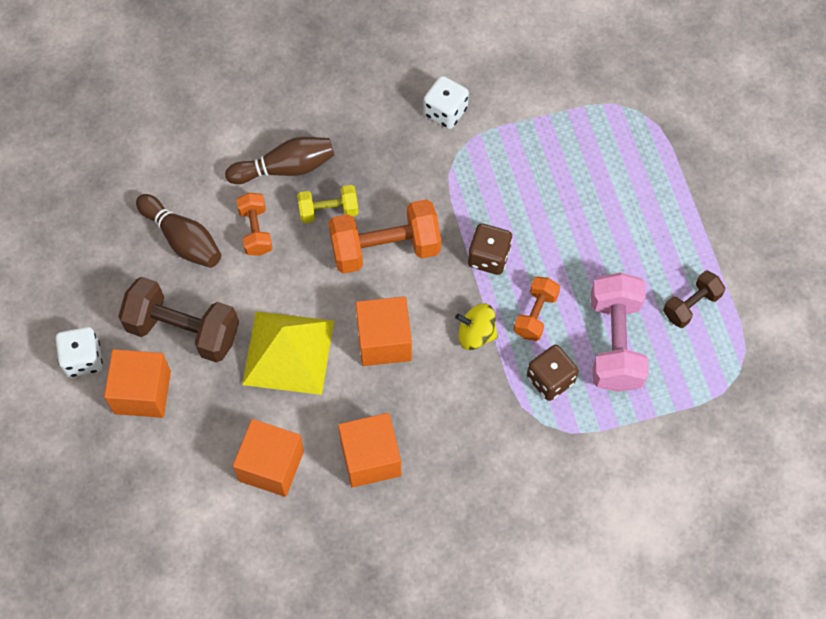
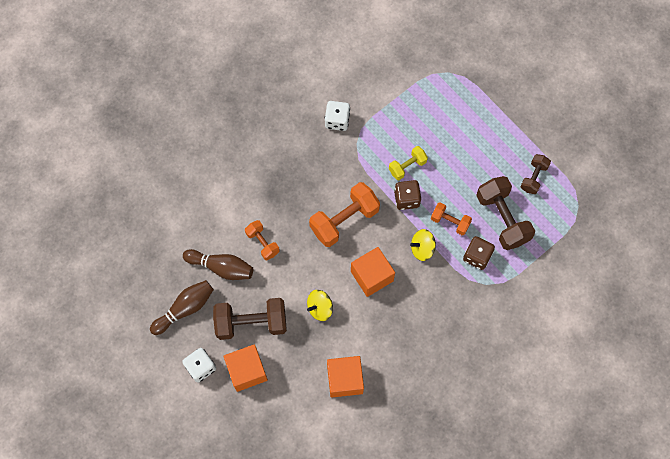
camera: 25 degrees left, 5 degrees up
brown bowling pin [225,137,334,184] -> brown bowling pin moved to [150,280,214,335]
yellow pyramid [242,311,334,395] -> yellow spinning top [307,290,333,321]
yellow dumbbell [297,185,358,223] -> yellow dumbbell moved to [389,146,428,180]
orange cube [338,413,401,488] -> none
orange dumbbell [513,277,560,341] -> orange dumbbell turned 60 degrees counterclockwise [431,202,472,235]
pink dumbbell [591,272,649,392] -> brown dumbbell [476,176,535,250]

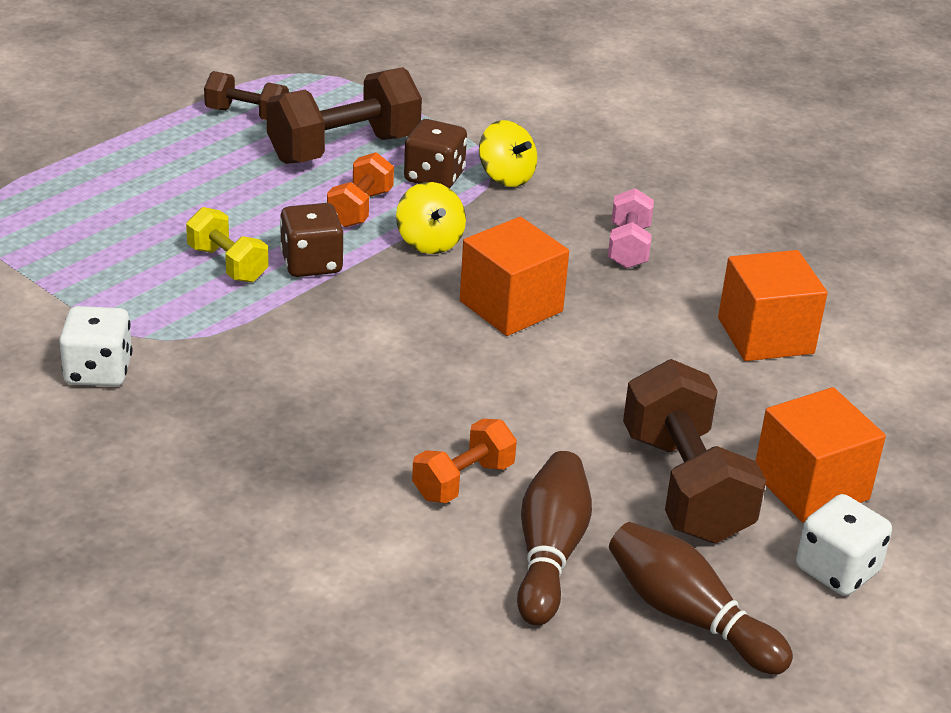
camera: 100 degrees left, 35 degrees down
yellow spinning top [307,290,333,321] -> yellow spinning top moved to [479,120,537,187]
orange dumbbell [309,182,380,247] -> none
none -> pink dumbbell [608,188,654,269]

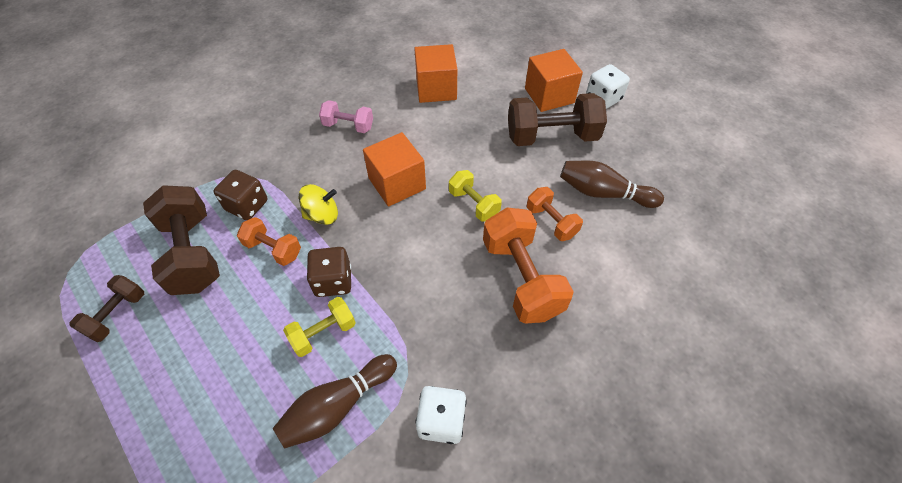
camera: 80 degrees left, 20 degrees up
yellow spinning top [479,120,537,187] -> none
brown bowling pin [609,522,793,675] -> brown bowling pin moved to [272,354,397,449]
none -> yellow dumbbell [449,170,502,222]
none -> orange dumbbell [483,208,574,324]

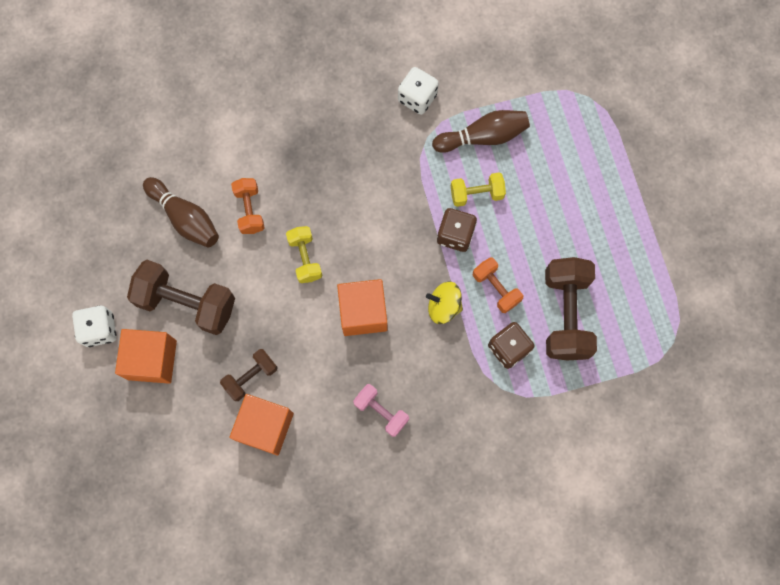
camera: 155 degrees left, 20 degrees up
brown dumbbell [70,275,144,342] -> brown dumbbell moved to [220,349,278,401]
orange dumbbell [483,208,574,324] -> none

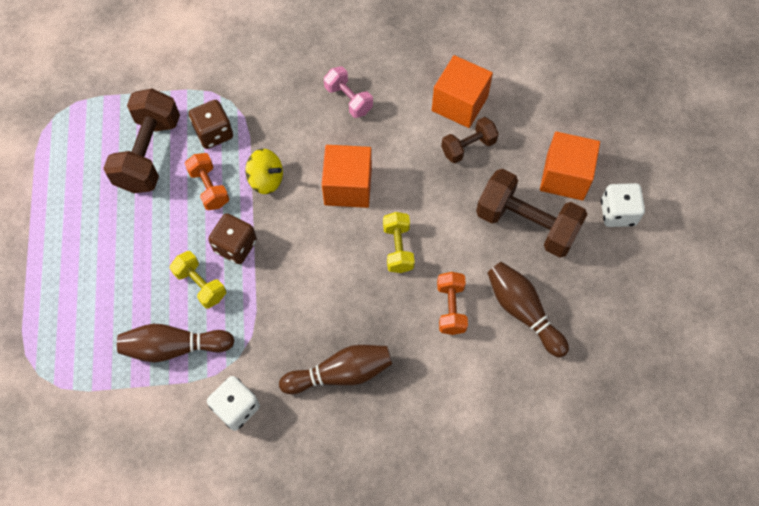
camera: 170 degrees left, 10 degrees down
yellow dumbbell [451,172,506,207] -> yellow dumbbell turned 45 degrees clockwise [170,251,226,308]
none -> brown bowling pin [279,345,392,394]

